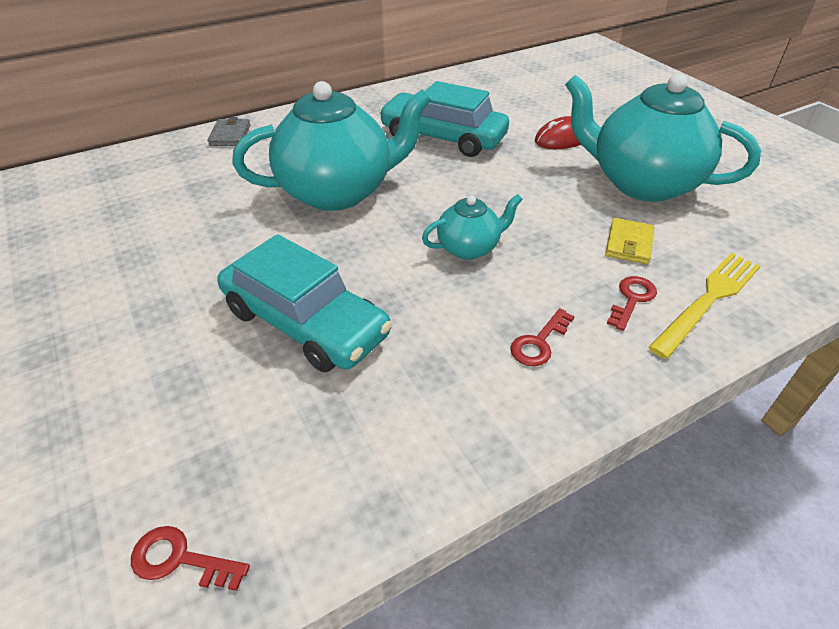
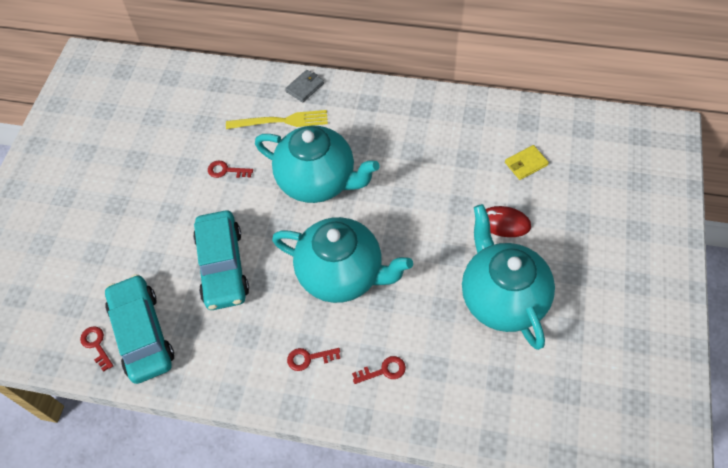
camera: 45 degrees right, 15 degrees up
turquoise car [379,81,509,157] -> turquoise car moved to [105,274,174,384]
turquoise teapot [422,194,523,260] -> turquoise teapot [272,217,413,303], size x2.04
yellow wallet [605,218,654,264] -> yellow wallet moved to [505,145,549,180]
yellow fork [648,253,760,359] -> yellow fork moved to [226,110,328,129]
none -> red key [208,161,253,178]

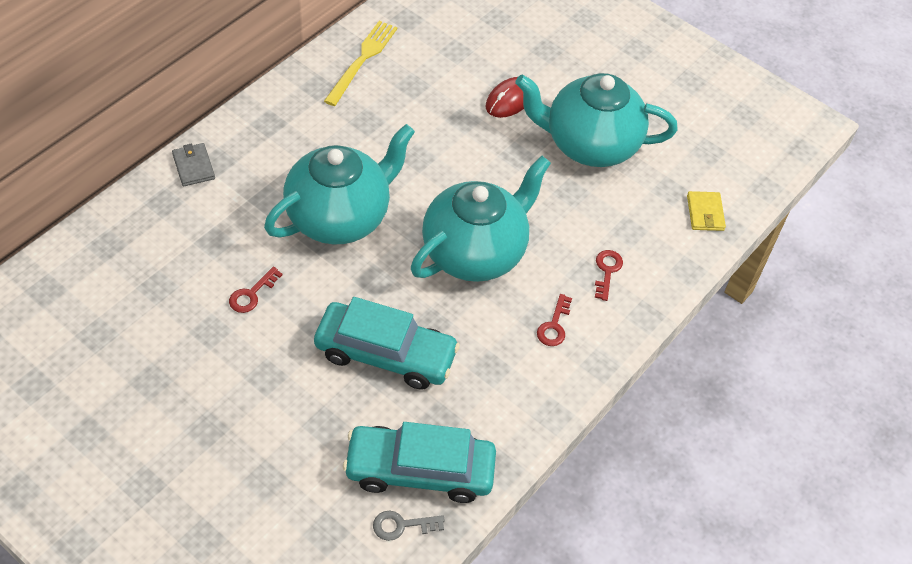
camera: 70 degrees left, 5 degrees down
red key [80,326,113,372] -> grey key [373,511,445,541]
yellow fork [226,110,328,129] -> yellow fork moved to [324,21,397,106]
yellow wallet [505,145,549,180] -> yellow wallet moved to [687,191,726,231]

